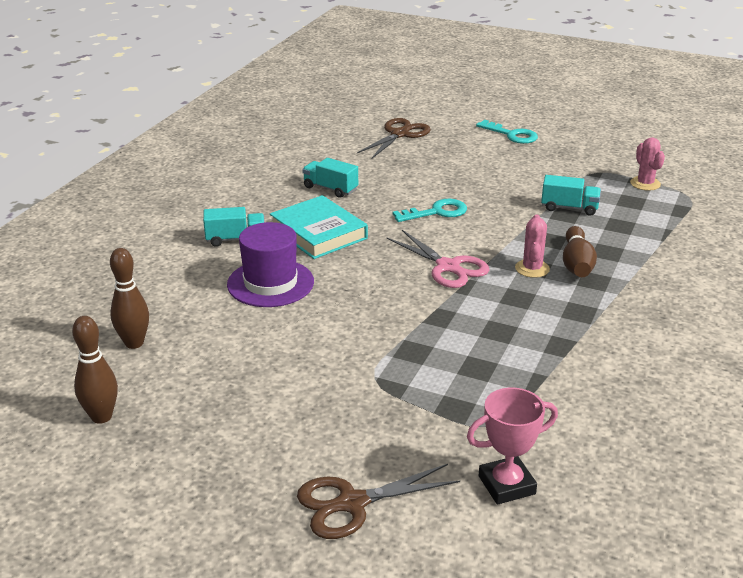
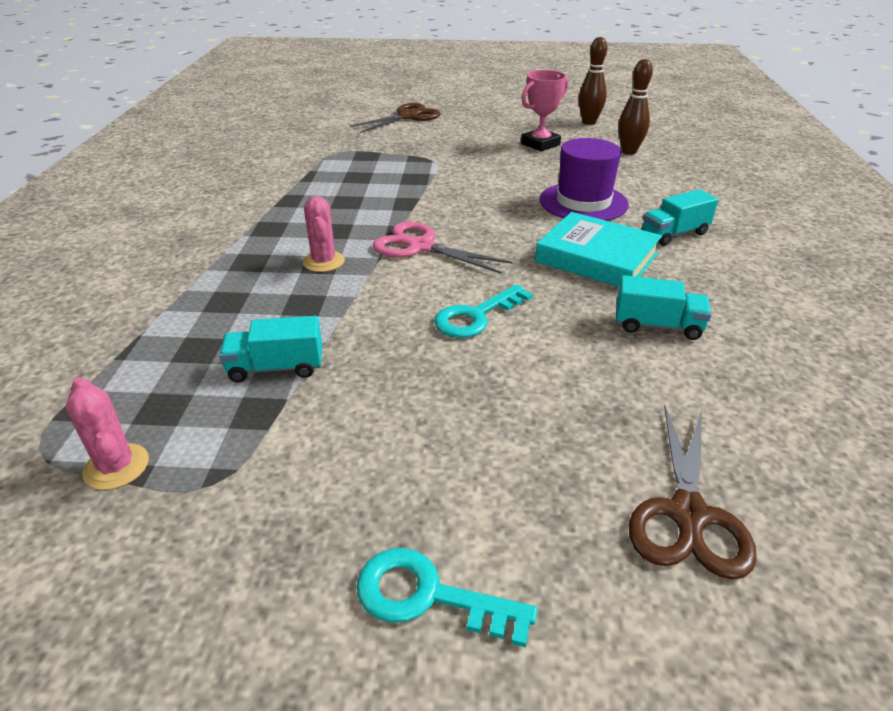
camera: 160 degrees right, 5 degrees up
pink trophy [467,388,558,505] -> pink trophy moved to [521,70,568,151]
brown bowling pin [563,226,597,277] -> none

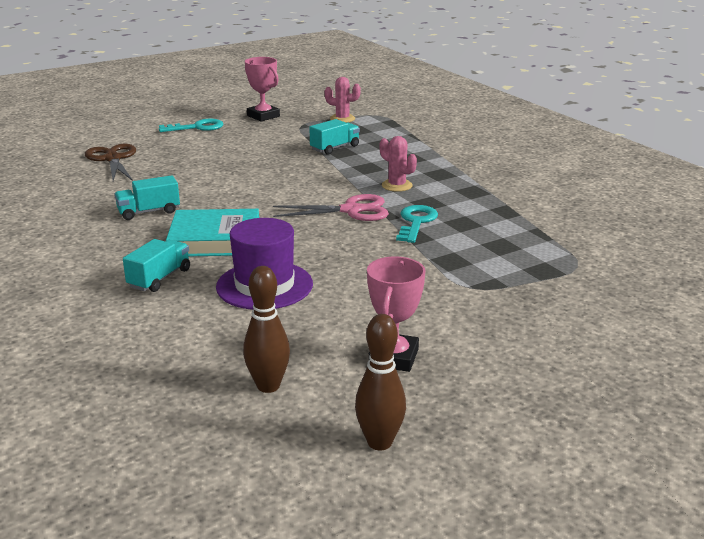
camera: 145 degrees right, 10 degrees down
brown scissors [350,103,441,133] -> none
turquoise key [434,284,533,338] -> turquoise key moved to [396,205,438,243]
none -> pink trophy [245,57,280,122]

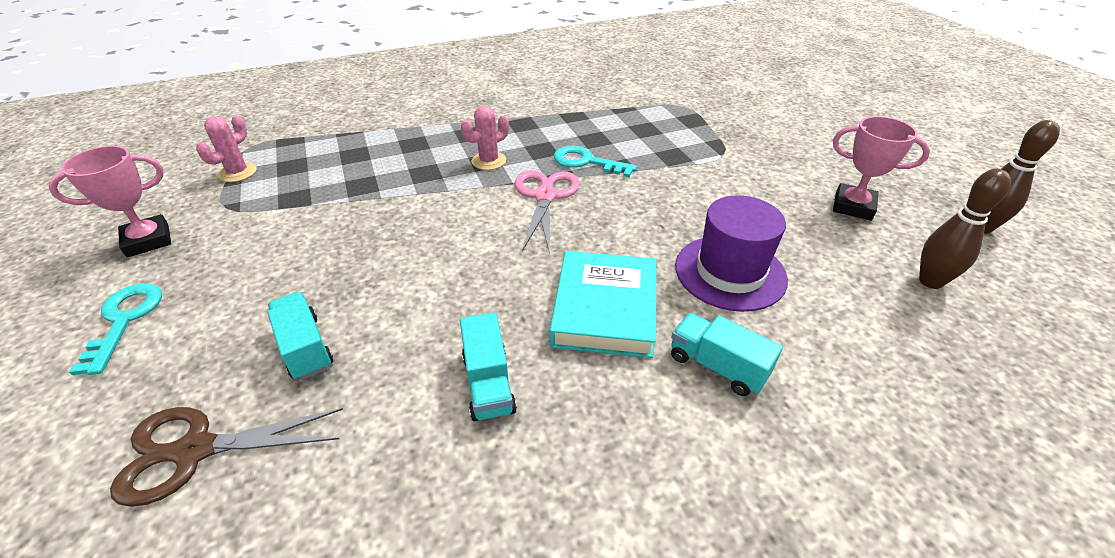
camera: 80 degrees left, 15 degrees up
turquoise truck [309,119,360,155] -> turquoise truck moved to [267,292,333,380]

